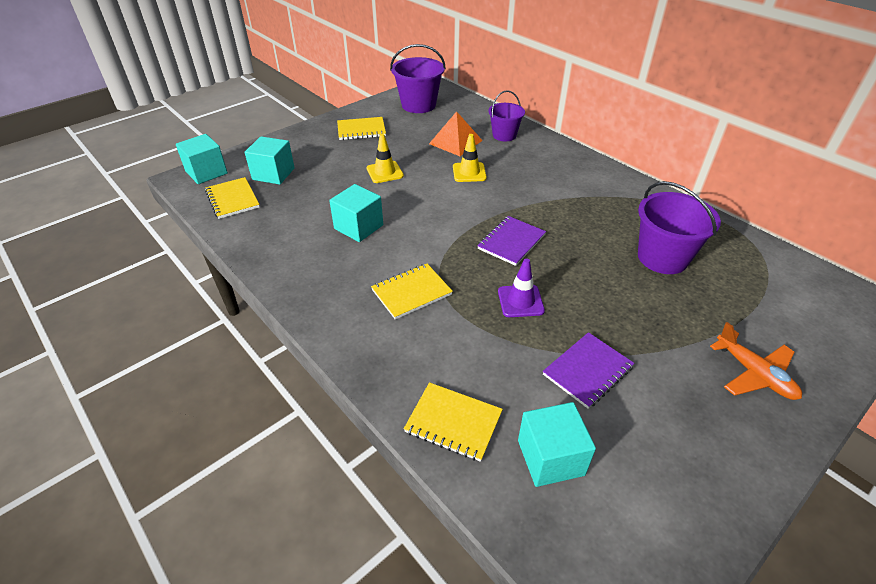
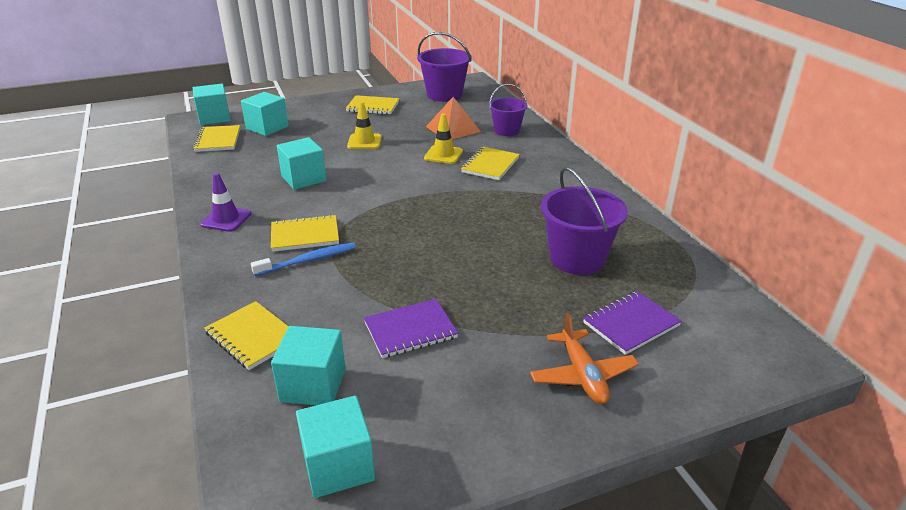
camera: 20 degrees right, 10 degrees down
purple notebook [477,216,546,266] -> purple notebook moved to [583,291,682,355]
purple traffic cone [498,258,545,317] -> purple traffic cone moved to [200,173,251,232]
none -> blue toothbrush [251,242,356,276]
none -> turquoise cube [296,396,375,498]
none -> yellow notebook [461,147,520,180]

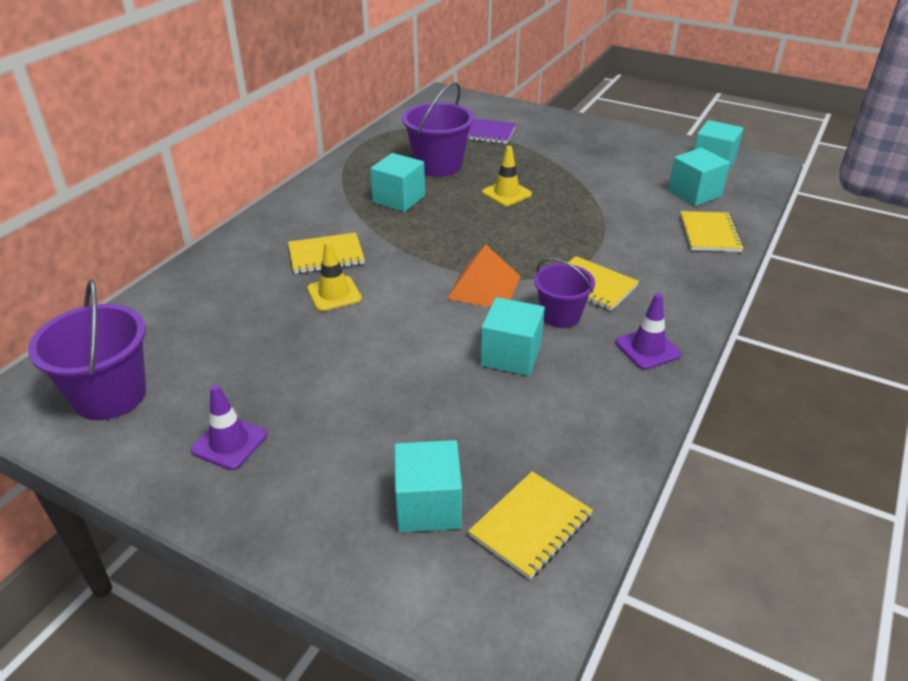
camera: 130 degrees left, 5 degrees up
turquoise cube [193,84,231,125] -> turquoise cube moved to [370,153,425,212]
blue toothbrush [251,242,356,276] -> none
yellow notebook [346,95,399,115] -> purple traffic cone [190,385,267,470]
yellow traffic cone [347,102,382,149] -> yellow traffic cone moved to [482,146,532,206]
purple notebook [364,299,458,358] -> none
orange pyramid [426,97,481,139] -> orange pyramid moved to [447,244,521,307]
purple bucket [489,84,528,136] -> purple bucket moved to [534,258,595,328]
orange plane [530,313,639,404] -> none

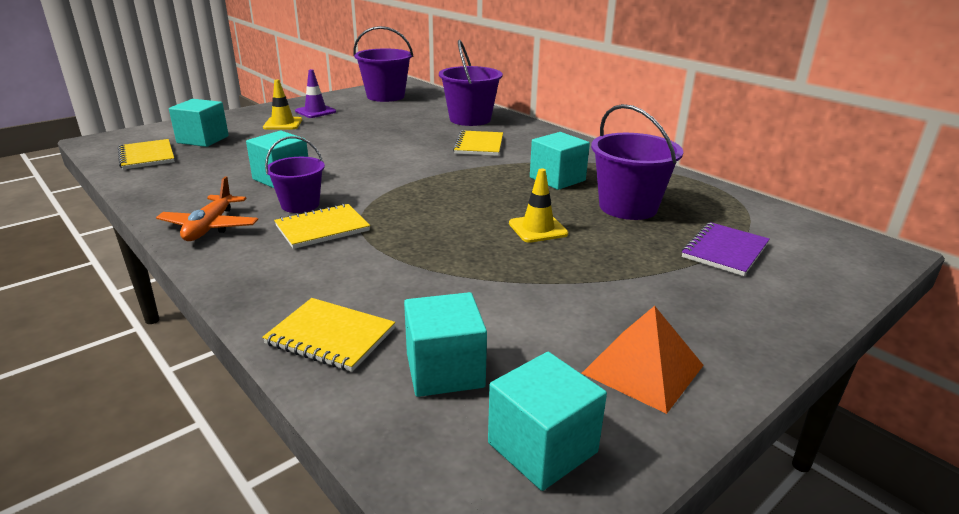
camera: 110 degrees right, 10 degrees down
yellow traffic cone [307,241,362,311] -> yellow traffic cone moved to [263,79,302,130]
orange pyramid [447,244,521,307] -> orange pyramid moved to [581,306,704,414]
purple traffic cone [615,293,682,370] -> orange plane [156,176,258,241]
none -> purple bucket [439,40,503,126]

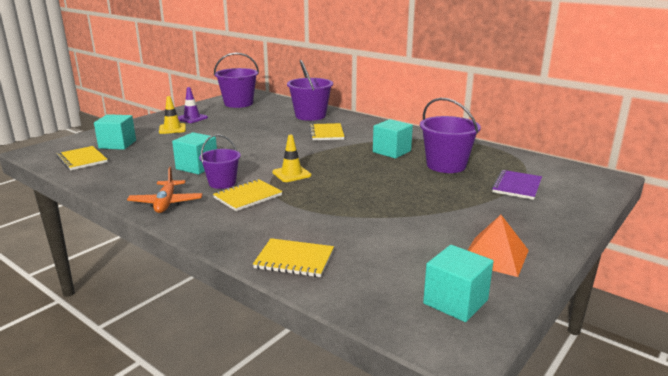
camera: 10 degrees left, 5 degrees down
turquoise cube [404,292,487,397] -> none
yellow traffic cone [509,168,568,243] -> yellow traffic cone moved to [272,134,311,182]

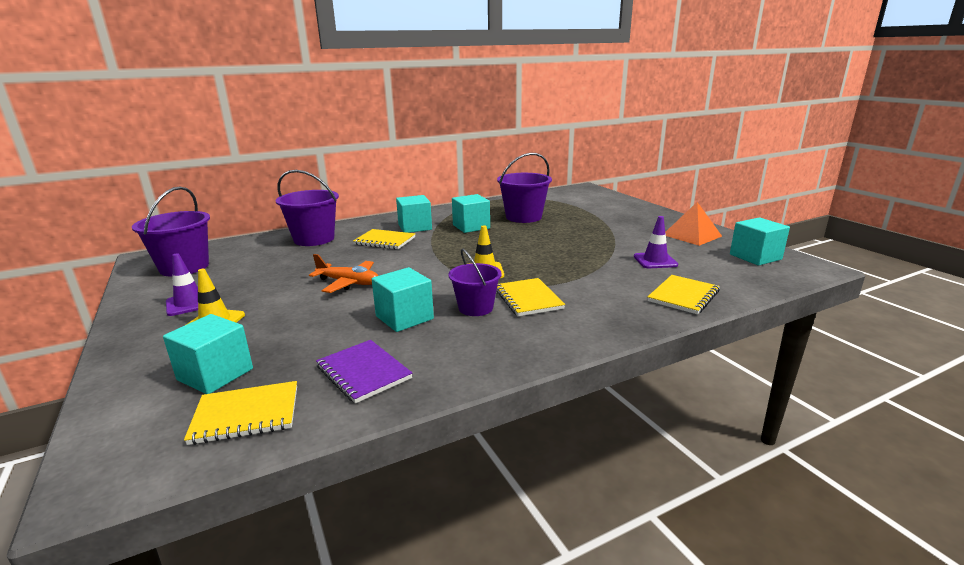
camera: 65 degrees left, 0 degrees up
orange plane [127,167,203,213] -> orange plane moved to [309,254,379,293]
purple notebook [492,170,542,200] -> purple notebook moved to [316,340,412,404]
none -> turquoise cube [396,195,432,233]
none -> purple traffic cone [634,216,678,268]

